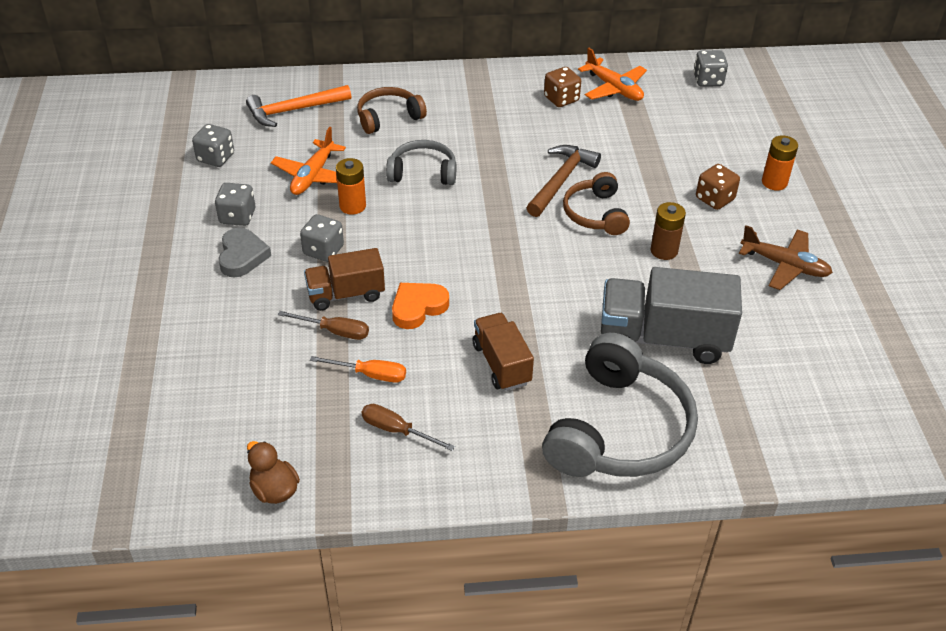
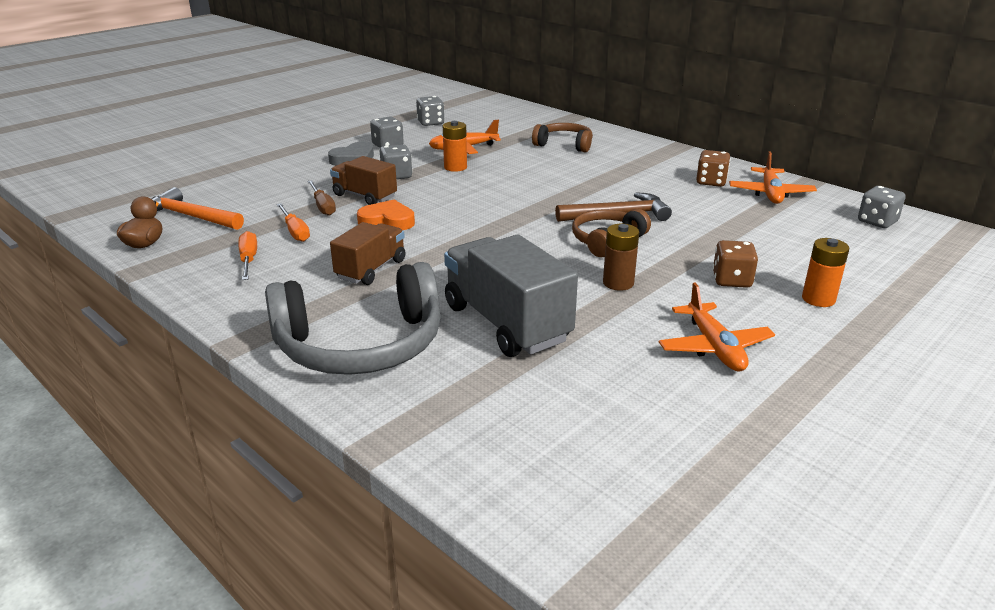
camera: 50 degrees right, 15 degrees down
orange hammer [246,85,351,127] -> orange hammer moved to [152,187,244,230]
brown screwdriver [362,404,455,451] -> orange screwdriver [238,231,257,280]
grey headphones [386,140,457,185] -> none
brown plane [739,225,833,290] -> orange plane [659,283,775,371]

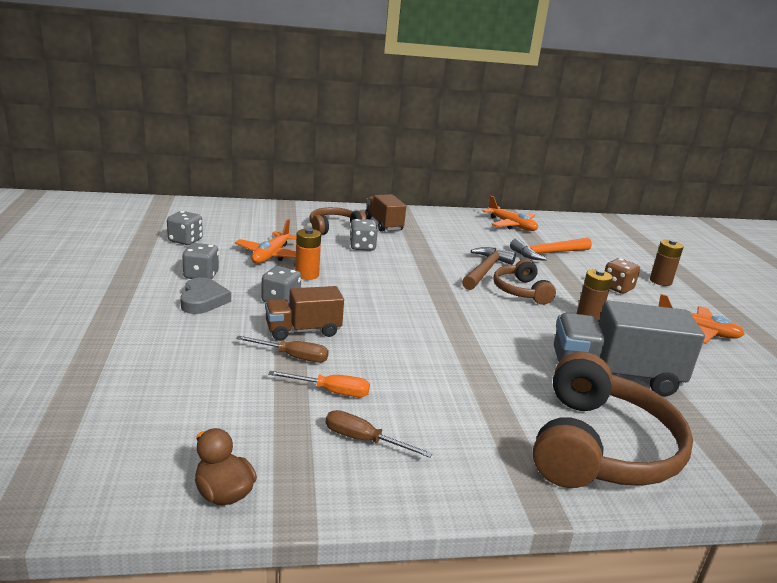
camera: 55 degrees left, 5 degrees down
orange hammer [152,187,244,230] -> orange hammer moved to [510,238,592,261]
orange screwdriver [238,231,257,280] -> brown screwdriver [326,410,433,458]
grey headphones [265,262,441,375] -> brown headphones [533,352,693,488]
brown truck [330,222,406,285] -> brown truck moved to [365,194,406,232]
orange heart [357,200,415,230] -> none
brown dice [696,150,730,187] -> none
orange battery [802,238,849,307] -> brown battery [650,240,684,286]
grey dice [858,186,906,228] -> grey dice moved to [349,219,378,251]

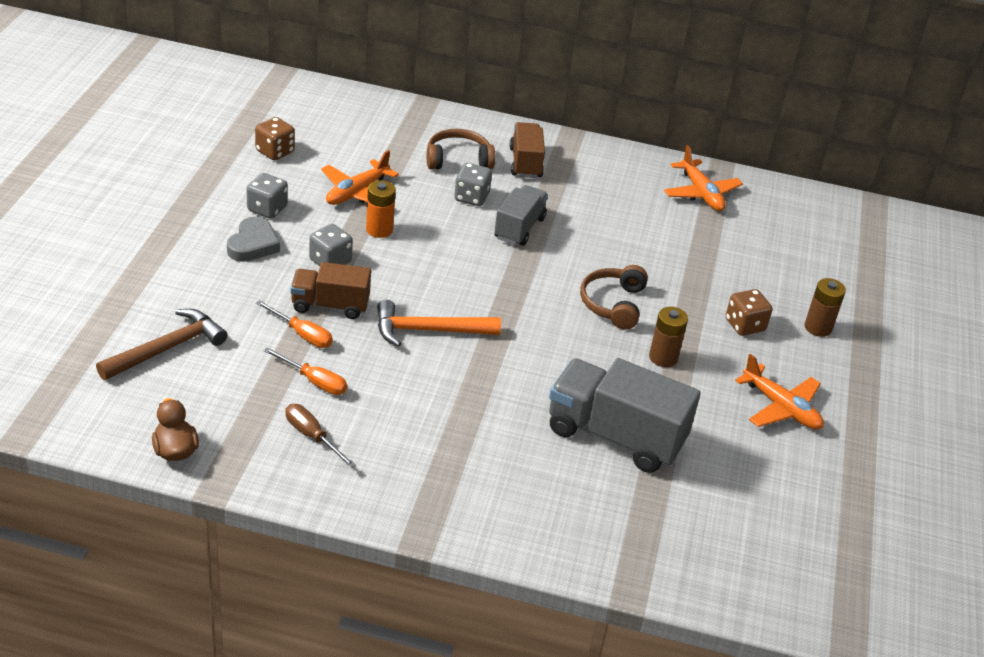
camera: 20 degrees right, 15 degrees up
grey dice [167,211,203,245] -> brown dice [255,117,295,160]
brown screwdriver [236,336,329,362] -> orange screwdriver [256,300,333,348]
brown hammer [462,247,516,290] -> brown hammer moved to [96,309,227,380]
orange hammer [510,238,592,261] -> orange hammer moved to [377,300,501,347]
brown headphones [533,352,693,488] -> none
none -> grey truck [494,185,548,246]

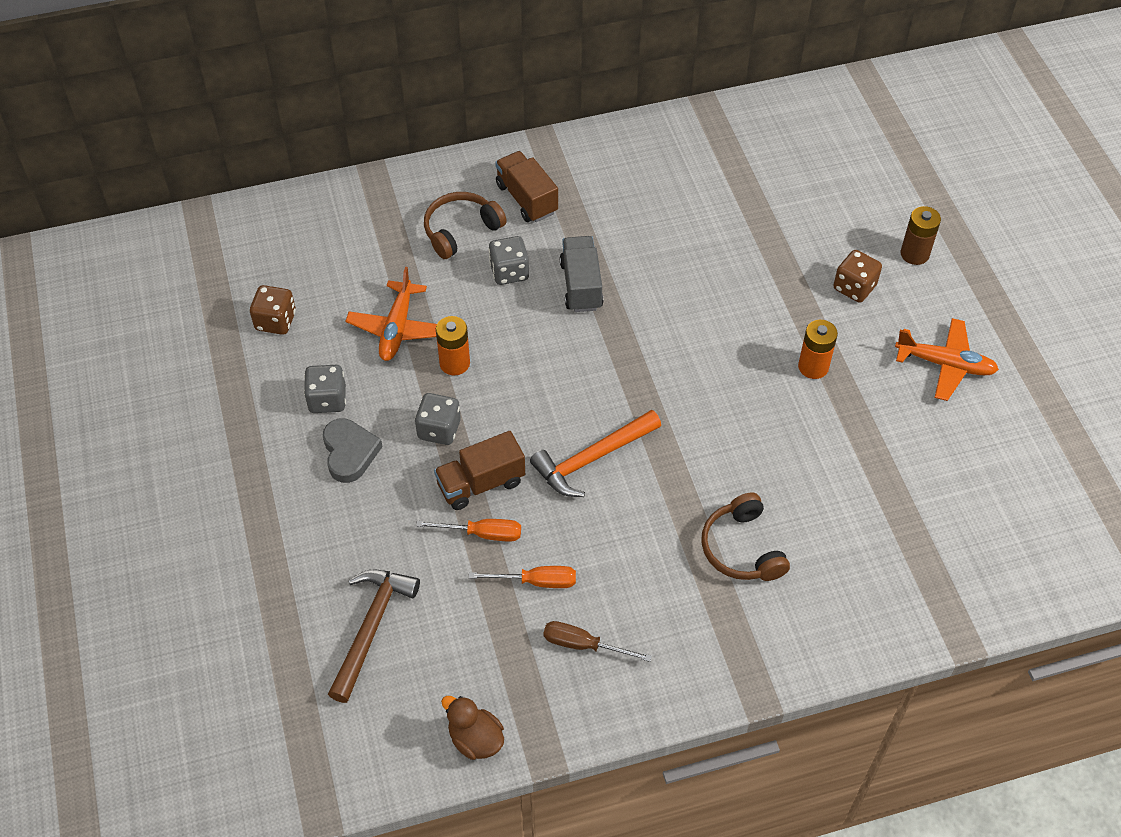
camera: 25 degrees left, 15 degrees up
grey truck [549,358,701,473] -> none
brown headphones [580,265,648,330] -> brown headphones moved to [701,493,790,581]
brown battery [649,307,688,367] -> orange battery [798,320,838,379]
orange plane [664,145,743,211] -> none

